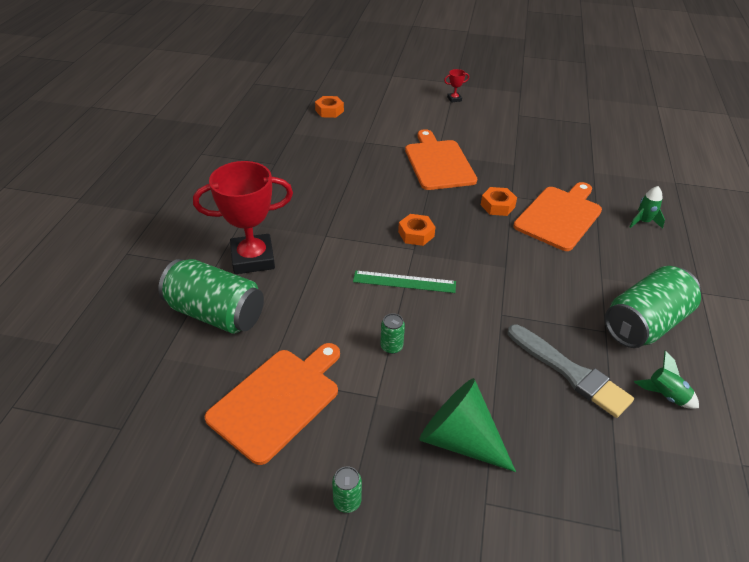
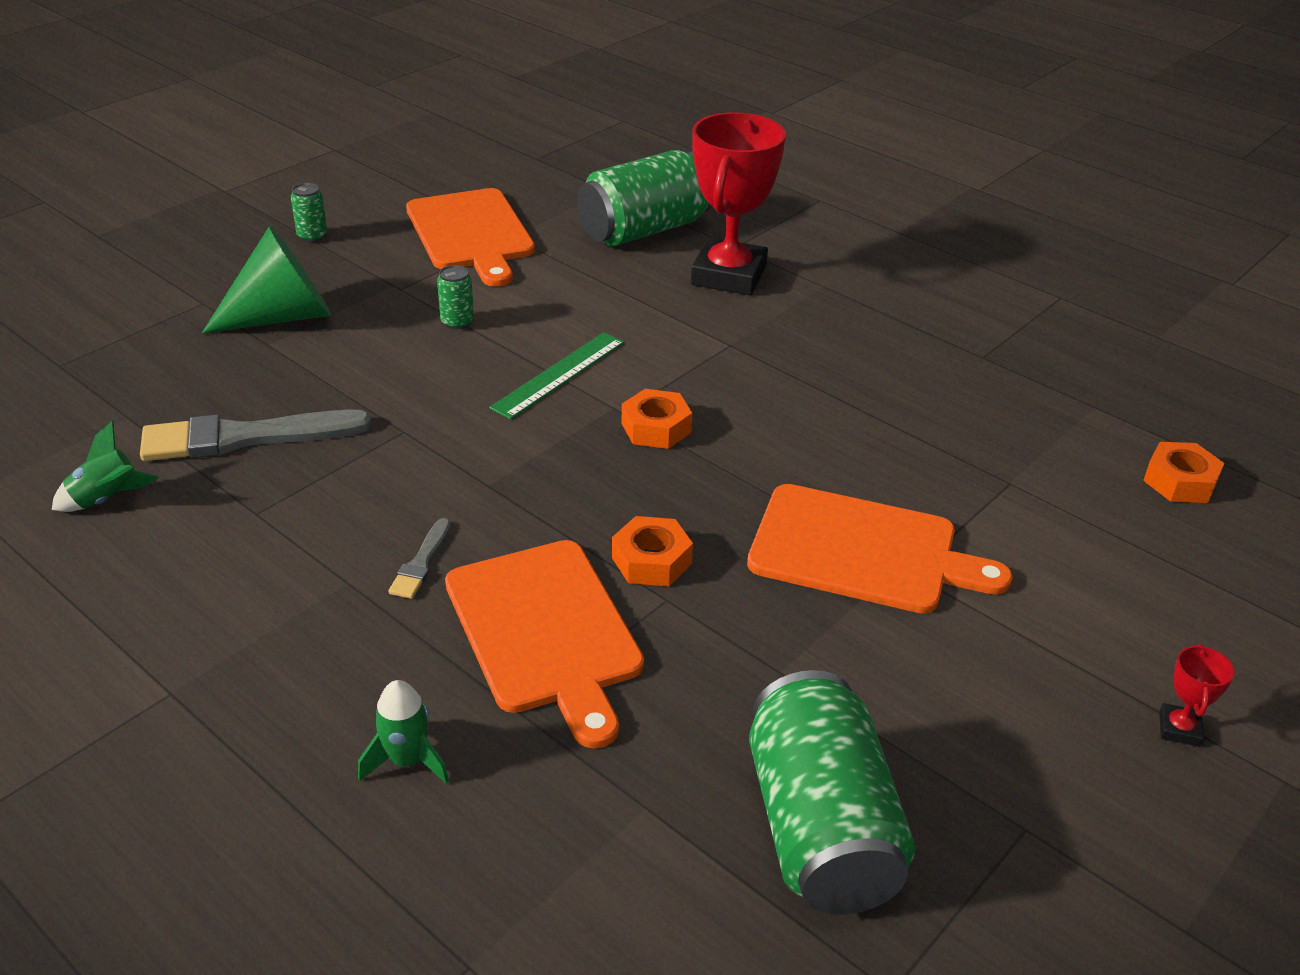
camera: 120 degrees right, 5 degrees down
green can [605,266,701,348] -> green can moved to [749,670,915,915]
none -> grey brush [388,518,451,599]

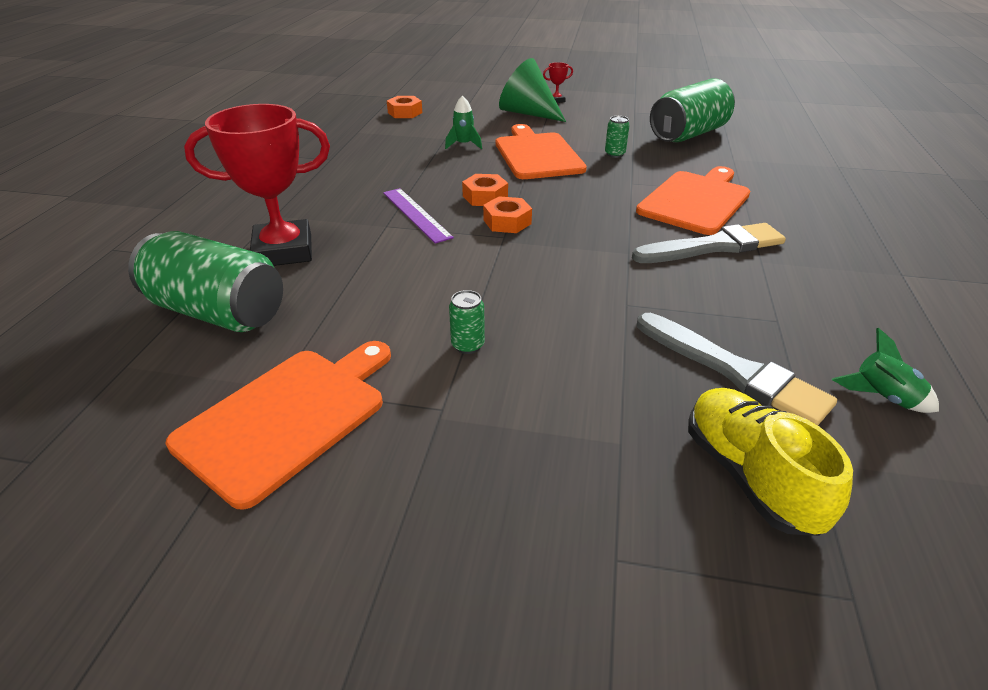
camera: 120 degrees left, 0 degrees up
green cone [202,226,331,334] -> green cone moved to [499,58,566,122]
green can [291,183,327,242] -> green can moved to [605,116,630,158]
green rocket [358,680,449,784] -> green rocket moved to [445,96,482,149]
grey brush [388,518,451,599] -> grey brush [632,223,786,263], size x2.10
green ruler [489,332,624,419] -> none
orange nut [612,516,693,586] -> orange nut moved to [462,174,508,206]
none -> purple ruler [383,188,454,244]
none -> yellow shoe [688,388,853,536]

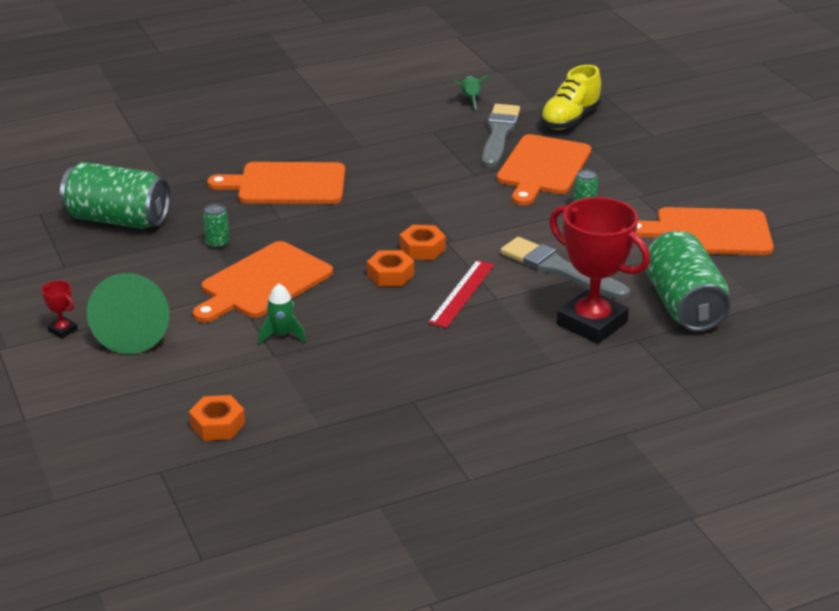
camera: 125 degrees left, 5 degrees down
purple ruler [383,188,454,244] -> red ruler [428,260,495,328]
grey brush [632,223,786,263] -> grey brush moved to [500,237,630,300]
none -> orange cutting board [497,134,591,205]

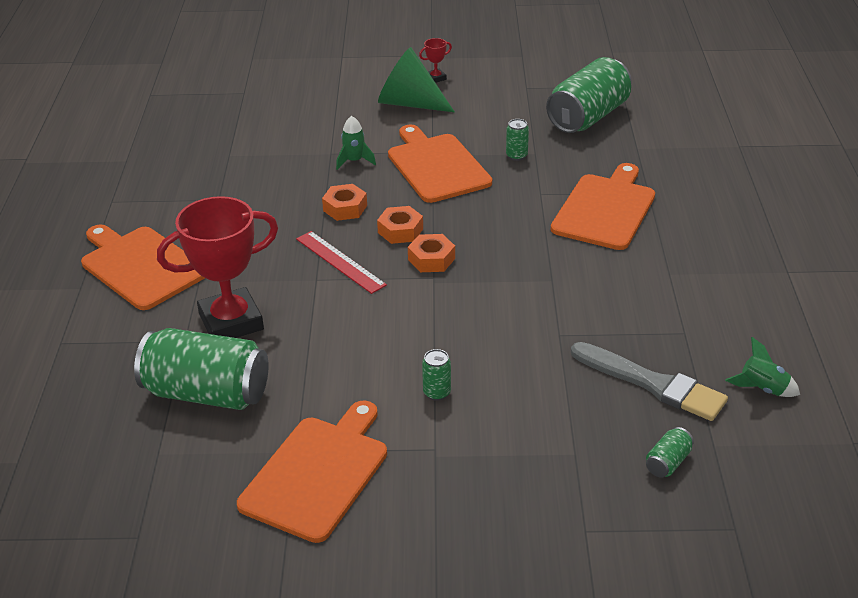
camera: 115 degrees right, 5 degrees up
orange nut [189,395,245,441] -> orange nut moved to [322,184,367,221]
orange cutting board [497,134,591,205] -> orange cutting board moved to [81,224,205,310]
grey brush [500,237,630,300] -> none
yellow shoe [540,65,601,130] -> green can [646,427,694,478]

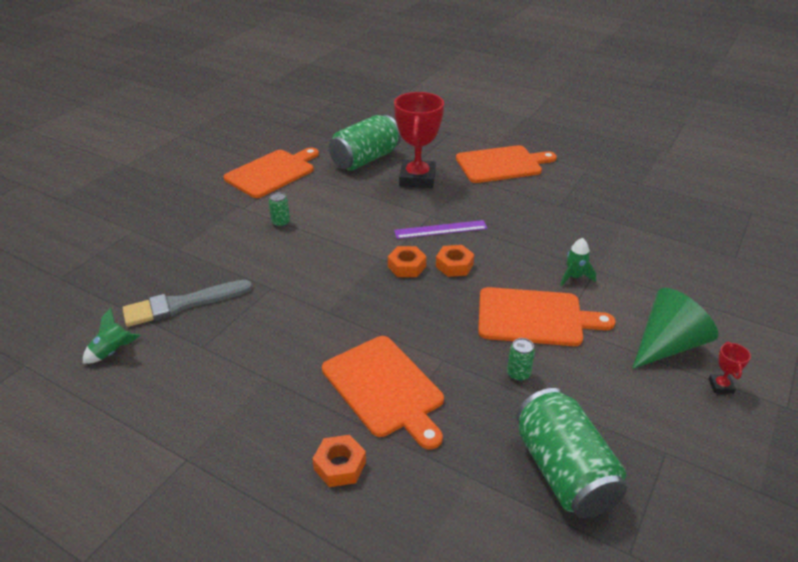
camera: 120 degrees right, 0 degrees up
orange cutting board [237,400,387,543] -> orange cutting board turned 105 degrees counterclockwise [224,148,319,198]
red ruler [296,231,387,294] -> purple ruler [394,220,487,239]
orange nut [322,184,367,221] -> orange nut moved to [313,435,366,487]
green can [646,427,694,478] -> none

